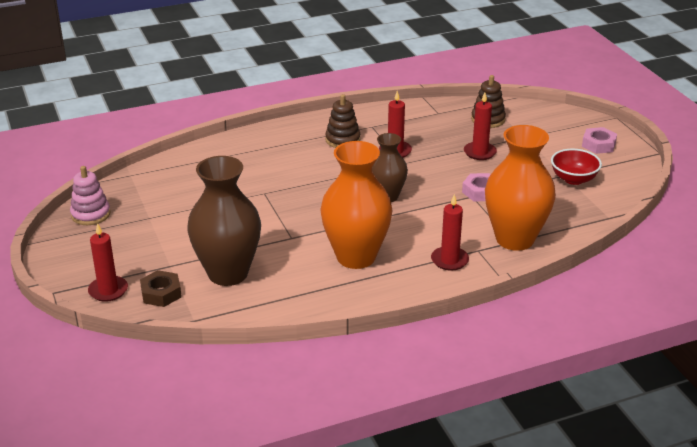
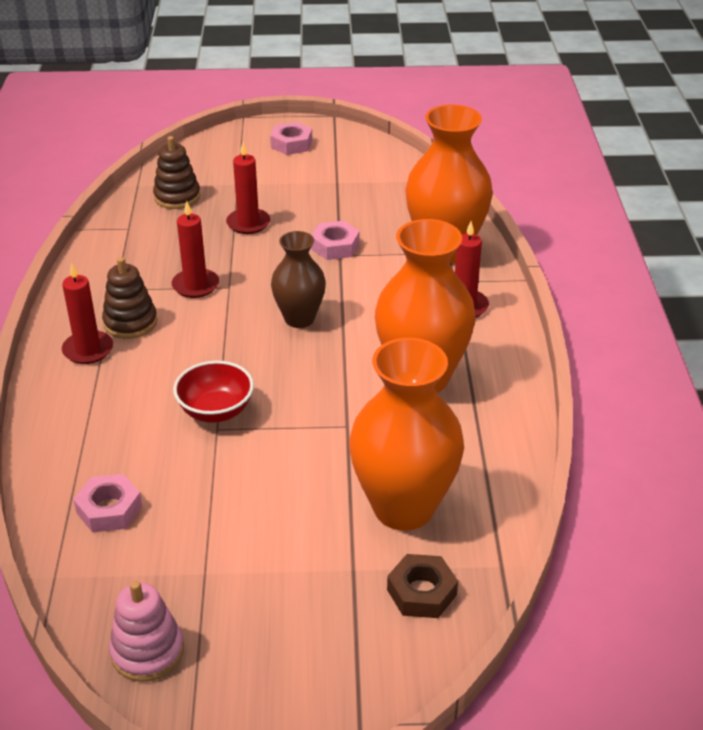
camera: 70 degrees left, 5 degrees up
red candle [88,223,128,302] -> red candle moved to [62,263,113,364]
brown vase [187,156,261,286] -> orange vase [349,338,464,531]
red bowl [551,149,602,185] -> red bowl moved to [173,361,254,423]
none -> pink nut [73,474,142,532]

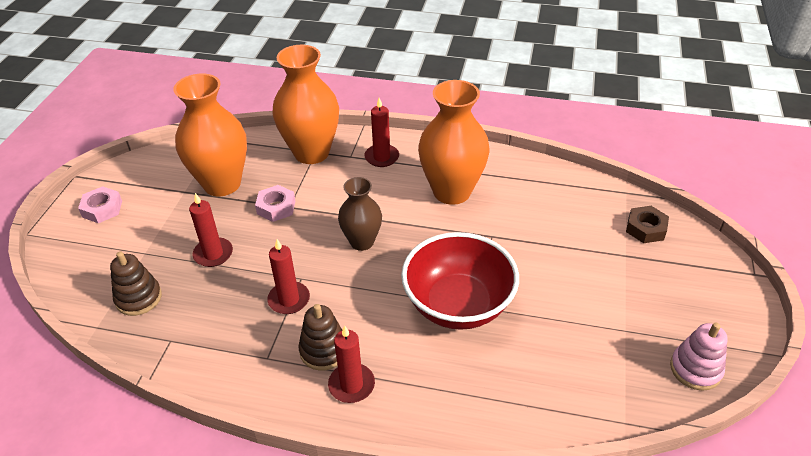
camera: 75 degrees left, 5 degrees up
pink nut [73,474,142,532] -> none
red bowl [173,361,254,423] -> red bowl [401,232,519,330], size x1.81
orange vase [349,338,464,531] -> orange vase moved to [173,74,247,196]

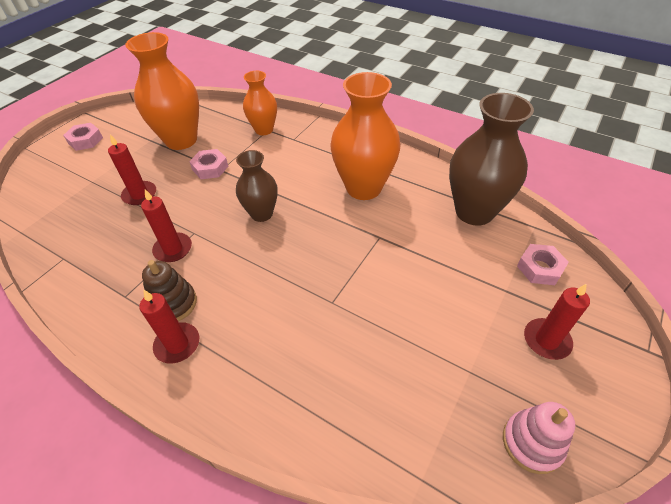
camera: 20 degrees right, 5 degrees up
brown stacking toy [110,252,162,316] -> none
orange vase [272,45,339,164] -> orange vase [243,71,277,135], size x0.59
red candle [365,98,399,167] -> red candle moved to [524,284,590,360]
red bowl [401,232,519,330] -> none
brown nut [626,206,669,243] -> pink nut [517,244,569,285]
none -> brown vase [449,93,534,226]

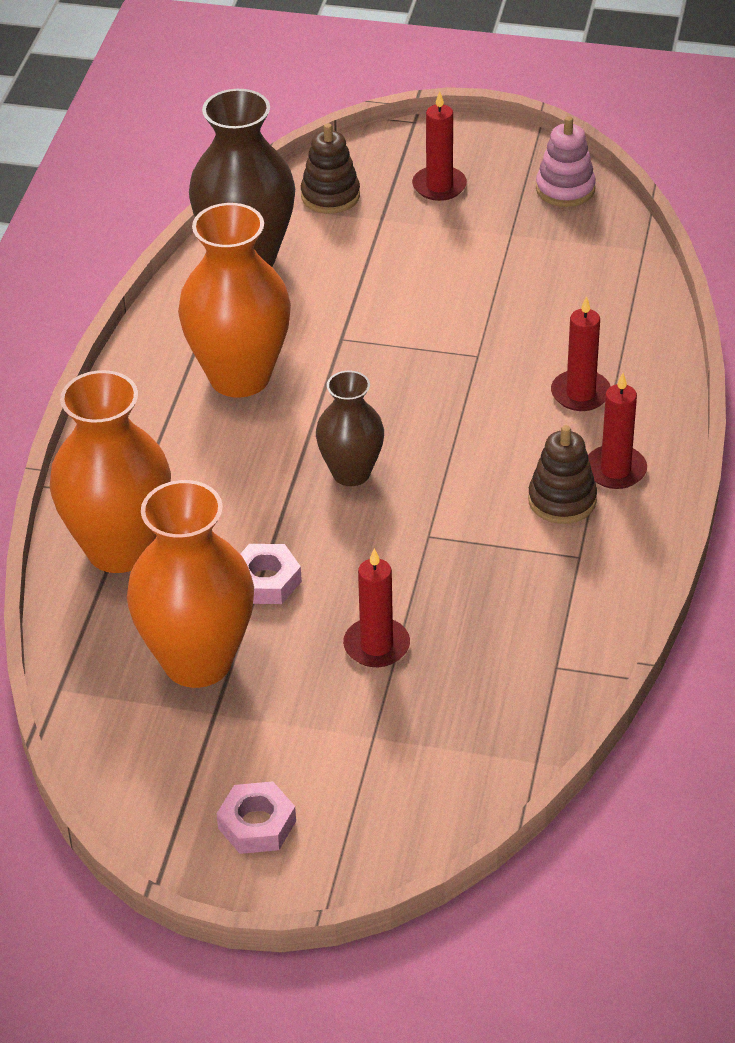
camera: 110 degrees left, 5 degrees down
red candle [141,189,192,262] -> red candle moved to [551,296,611,411]
orange vase [243,71,277,135] -> orange vase [49,370,171,573], size x1.69
pink nut [517,244,569,285] -> brown stacking toy [301,123,360,214]

